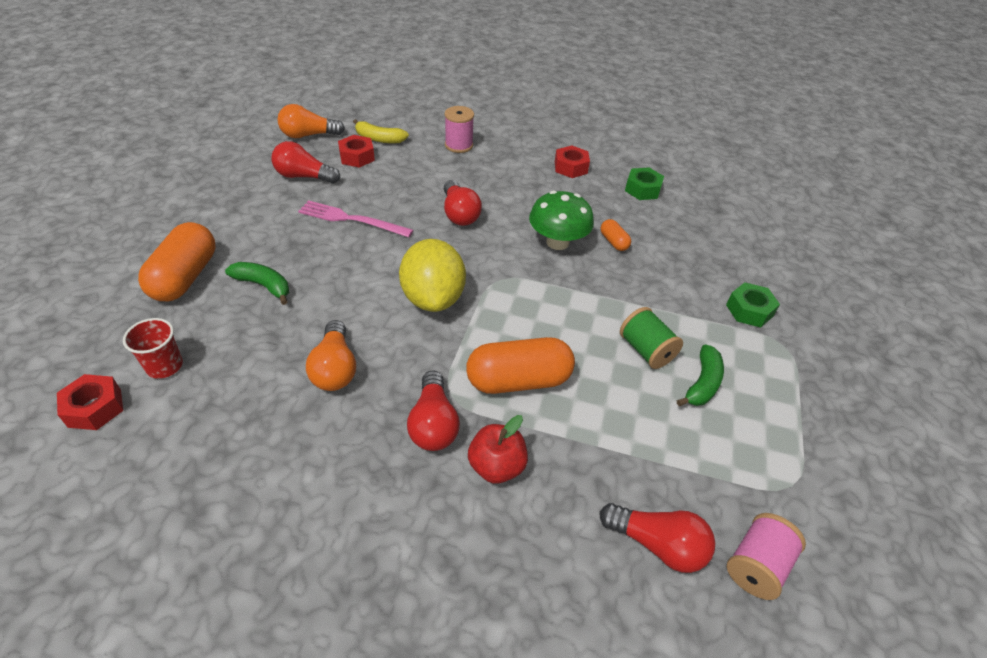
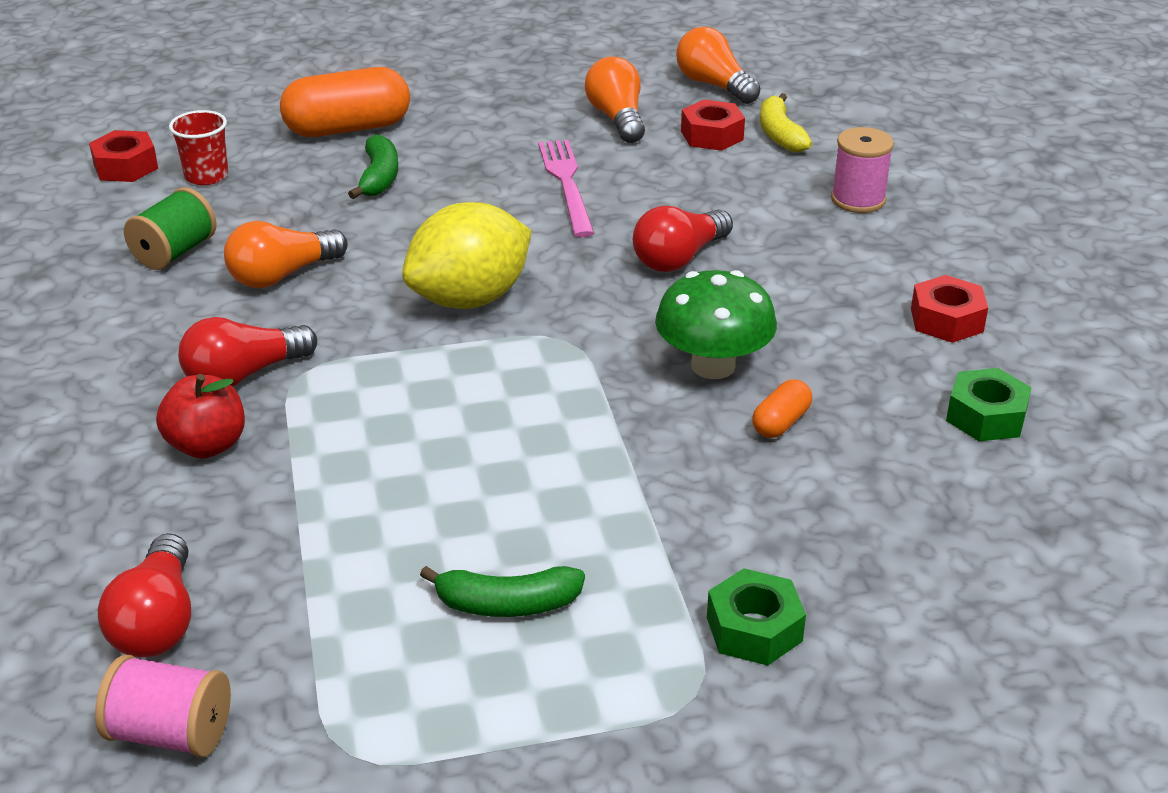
camera: 65 degrees right, 10 degrees down
red light bulb [271,141,340,184] -> orange light bulb [585,57,645,143]
orange capsule [466,337,575,394] -> none
green spool [620,307,683,369] -> green spool moved to [124,187,217,270]

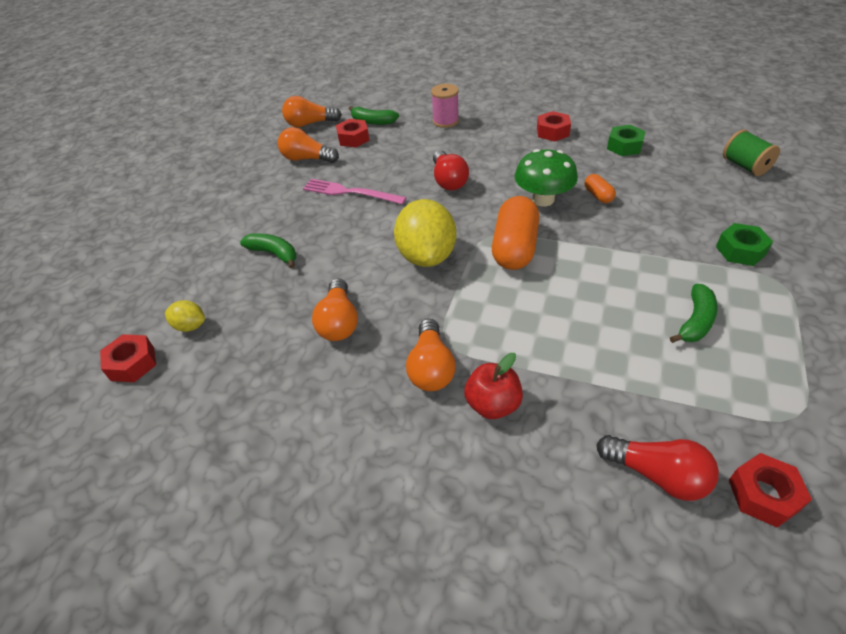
camera: 55 degrees left, 10 degrees up
pink spool [95,655,231,757] -> red nut [729,453,812,528]
green spool [124,187,217,270] -> green spool moved to [723,129,780,176]
red cup [169,110,228,185] -> yellow lemon [165,300,205,332]
red light bulb [178,317,317,387] -> orange light bulb [406,319,456,391]
orange capsule [280,67,410,137] -> orange capsule moved to [492,196,539,270]
yellow banana [760,93,812,152] -> green banana [349,106,399,125]

